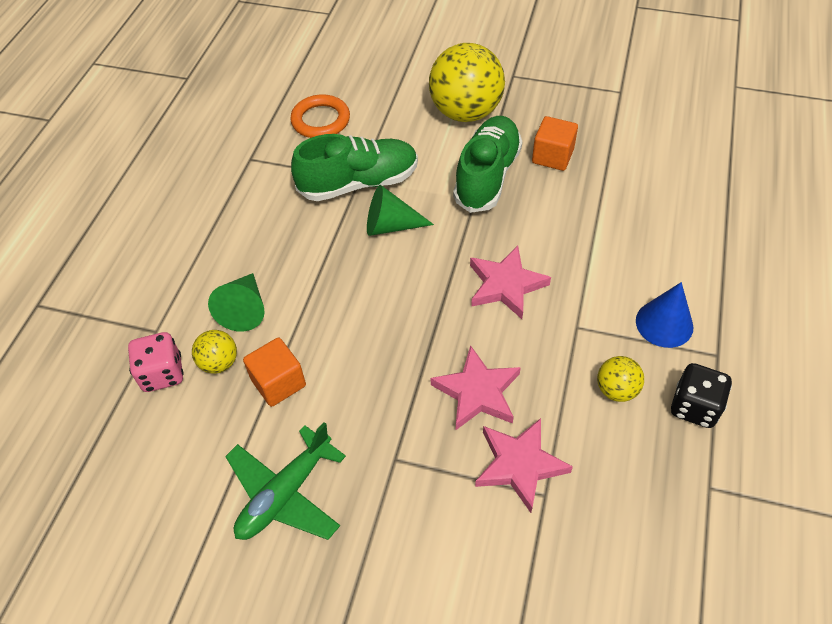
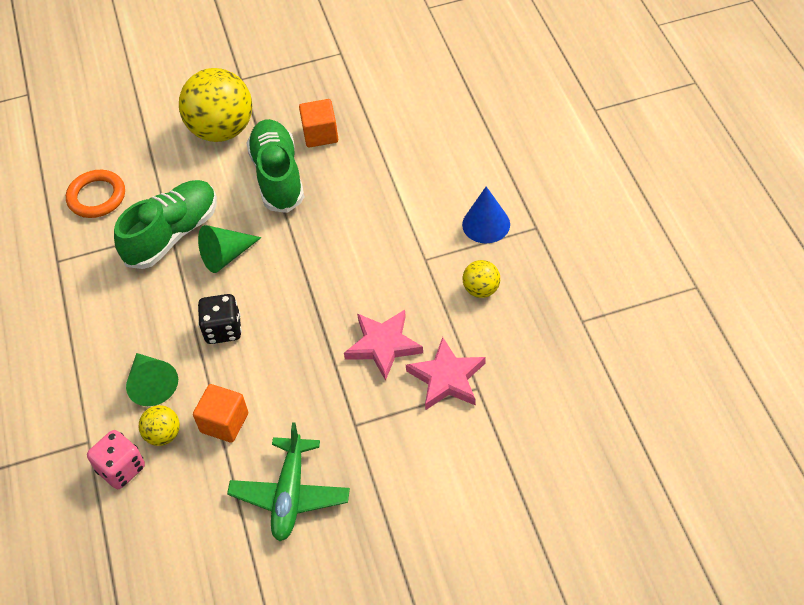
camera: 30 degrees left, 0 degrees up
pink star [470,246,551,319] -> none
black dice [671,363,732,428] -> black dice moved to [198,294,242,344]

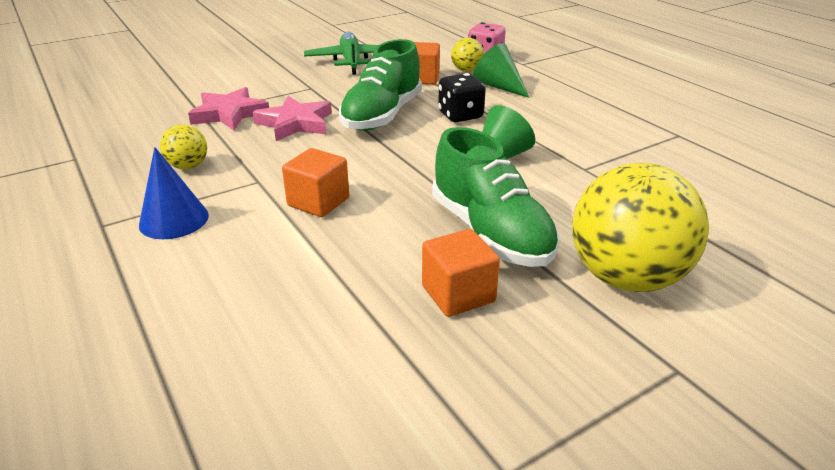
camera: 160 degrees right, 20 degrees down
orange ring [66,170,125,218] -> none
green shoe [114,180,217,269] -> green shoe moved to [339,39,422,131]
none -> orange cube [282,148,349,217]

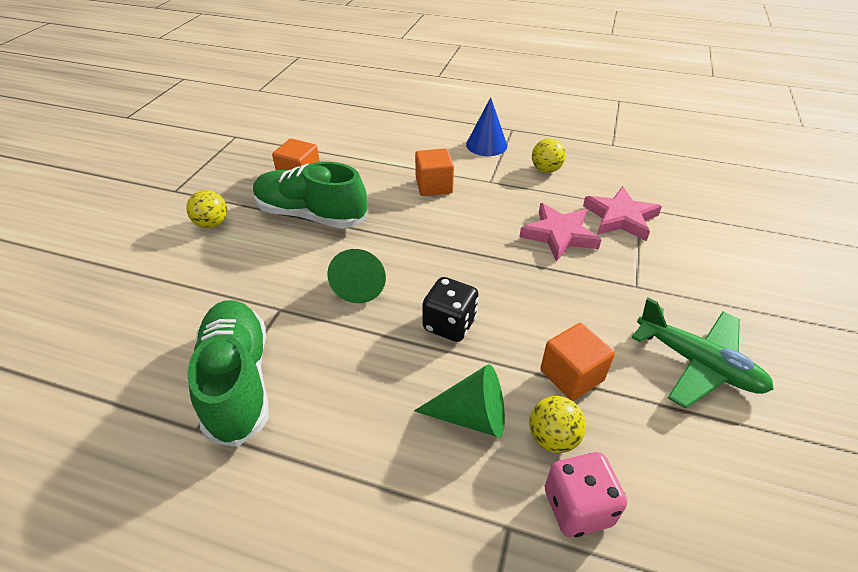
camera: 140 degrees right, 10 degrees up
green shoe [339,39,422,131] -> green shoe moved to [187,300,269,447]
yellow ball [572,163,709,292] -> yellow ball [186,190,227,228], size x0.47

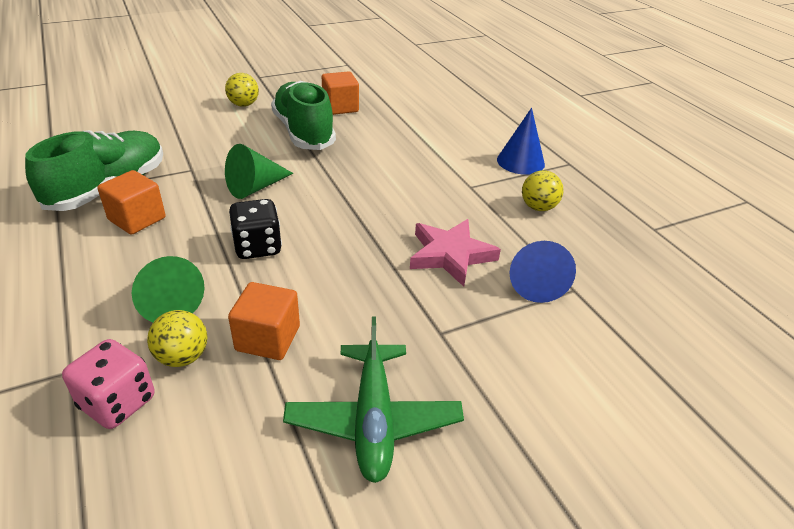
camera: 45 degrees right, 5 degrees down
orange cube [415,148,454,196] -> orange cube moved to [97,170,166,235]
pink star [583,186,662,241] -> blue cone [509,241,576,303]

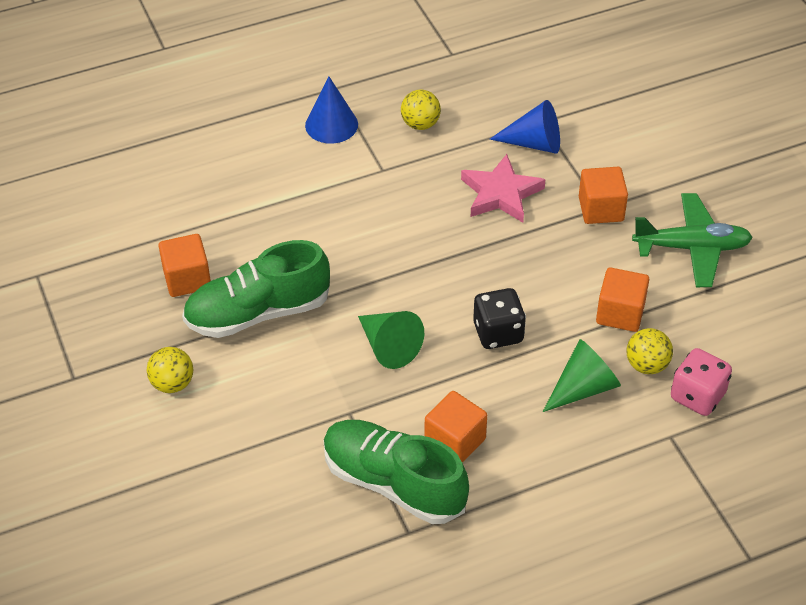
camera: 85 degrees left, 10 degrees up
none -> orange cube [579,167,628,224]

